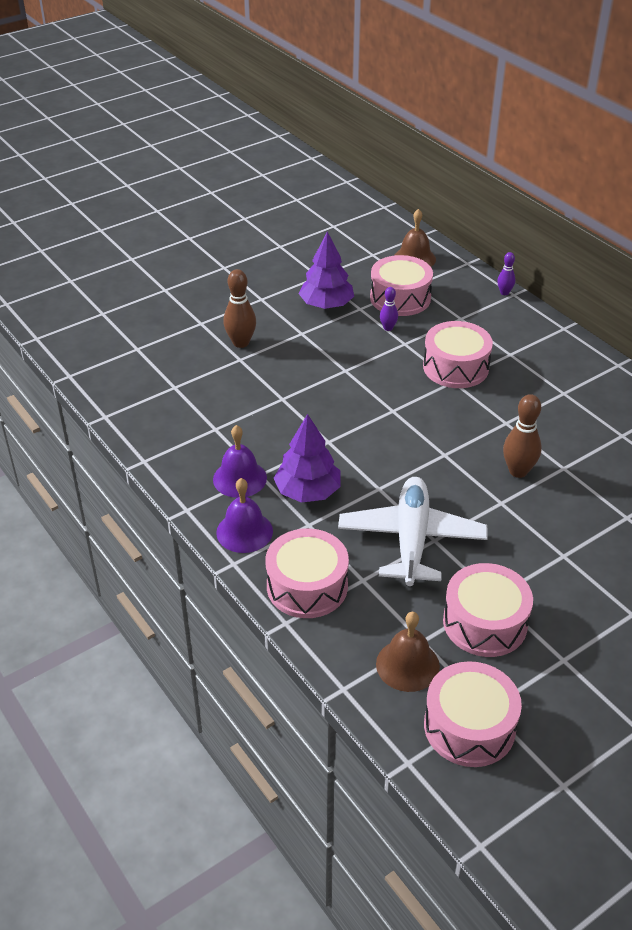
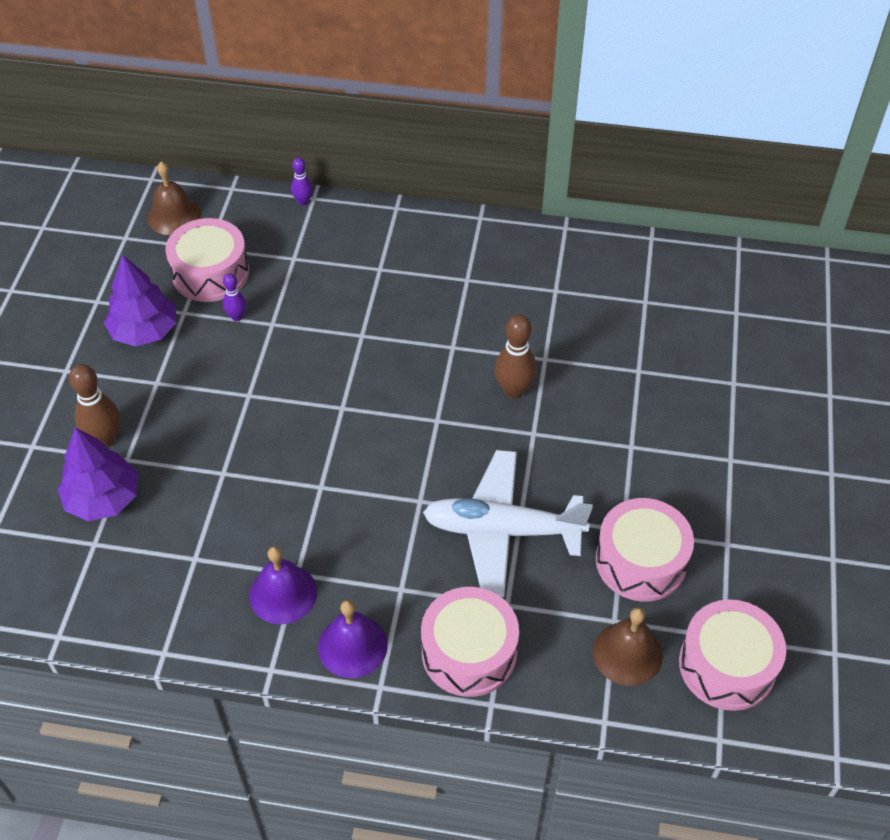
camera: 45 degrees left, 10 degrees up
purple tree [274,414,341,503] -> purple tree moved to [58,427,138,521]
white plane [338,477,488,586] -> white plane turned 45 degrees counterclockwise [423,450,593,598]
pink drum [423,321,493,388] -> none

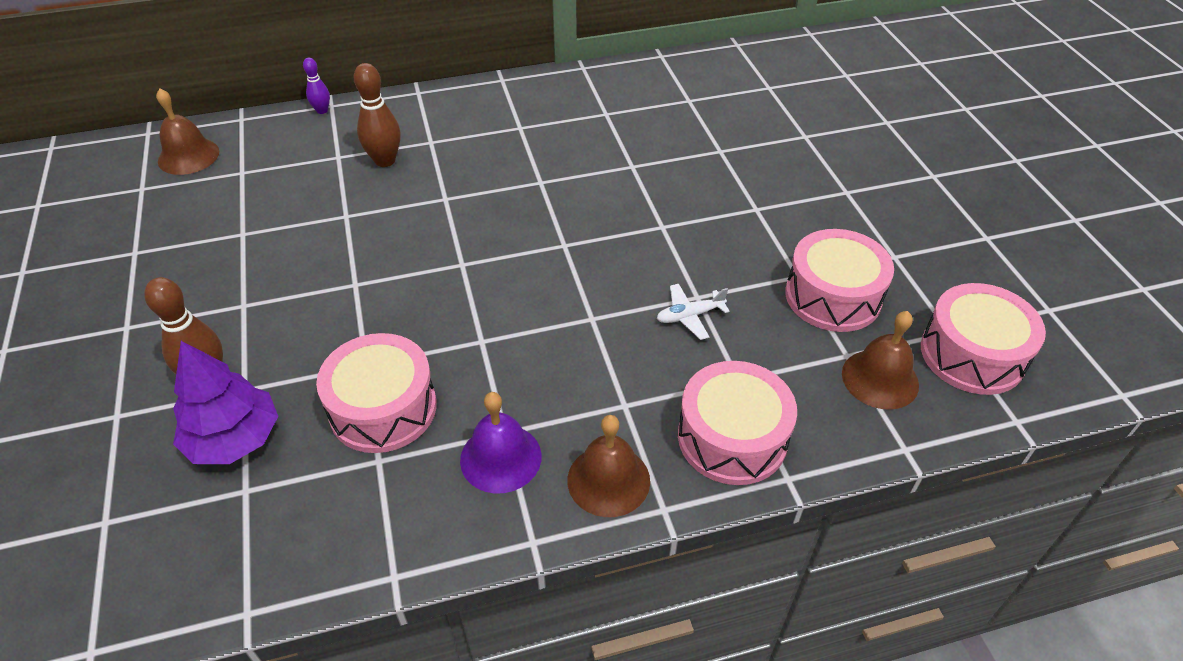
camera: 25 degrees left, 5 degrees down
purple tree [104,254,177,346] -> none
pink drum [165,218,249,302] -> pink drum moved to [316,333,437,453]
purple bowling pin [223,273,246,321] -> none
purple bell [318,600,387,678] -> brown bell [567,415,650,517]
white plane [423,450,593,598] -> white plane [657,284,730,340], size x0.42
brown bowling pin [495,314,537,399] -> brown bowling pin moved to [354,63,401,167]

